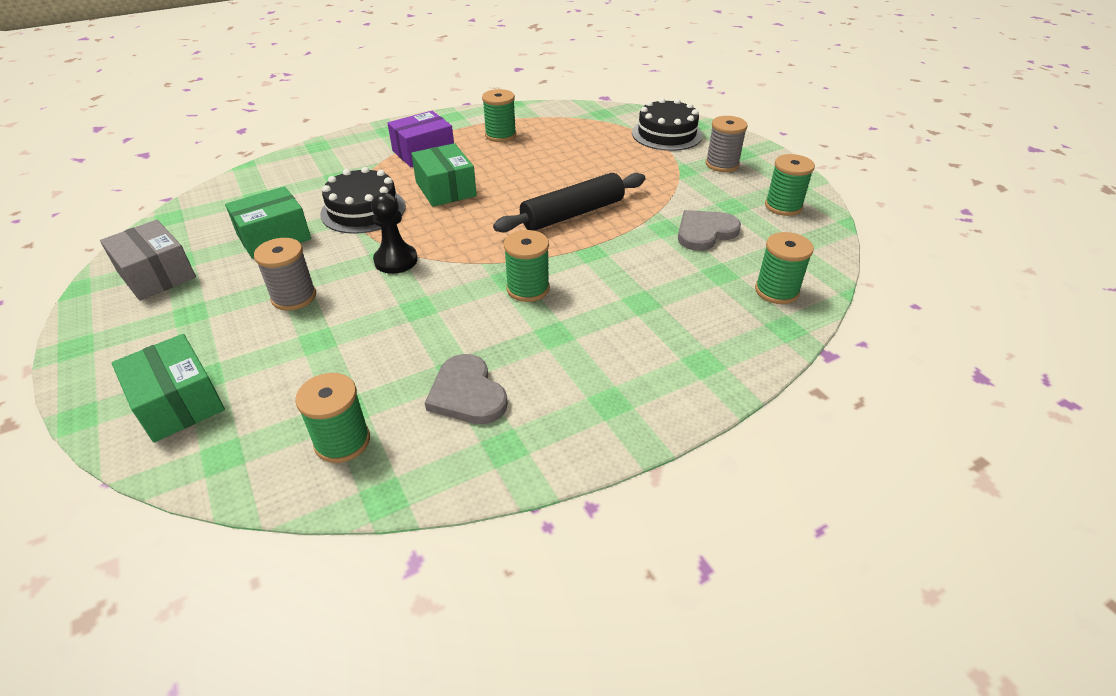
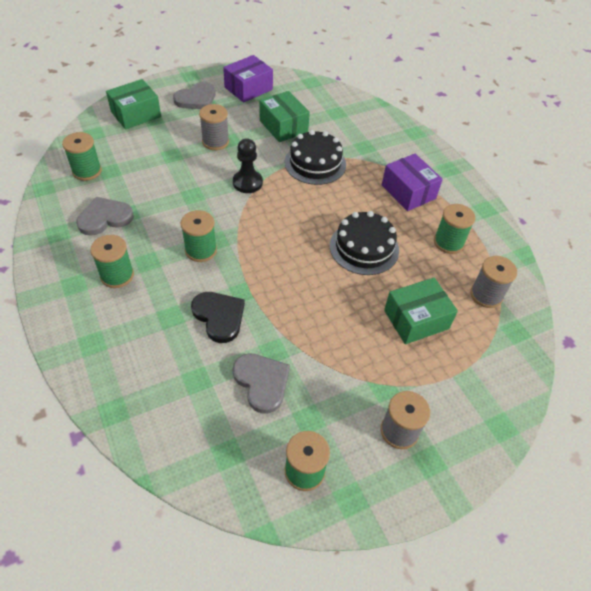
camera: 90 degrees right, 10 degrees up
grey box [100,220,196,300] -> purple box [223,55,273,103]
green box [411,143,477,207] -> green box moved to [384,278,458,344]
black rolling pin [493,173,645,232] -> none
black cake [632,98,702,151] -> black cake moved to [330,211,399,275]
green spool [755,232,814,304] -> green spool moved to [90,235,134,288]
none -> grey heart [173,82,216,109]
none -> black heart [191,292,245,343]
none -> grey spool [470,256,517,308]

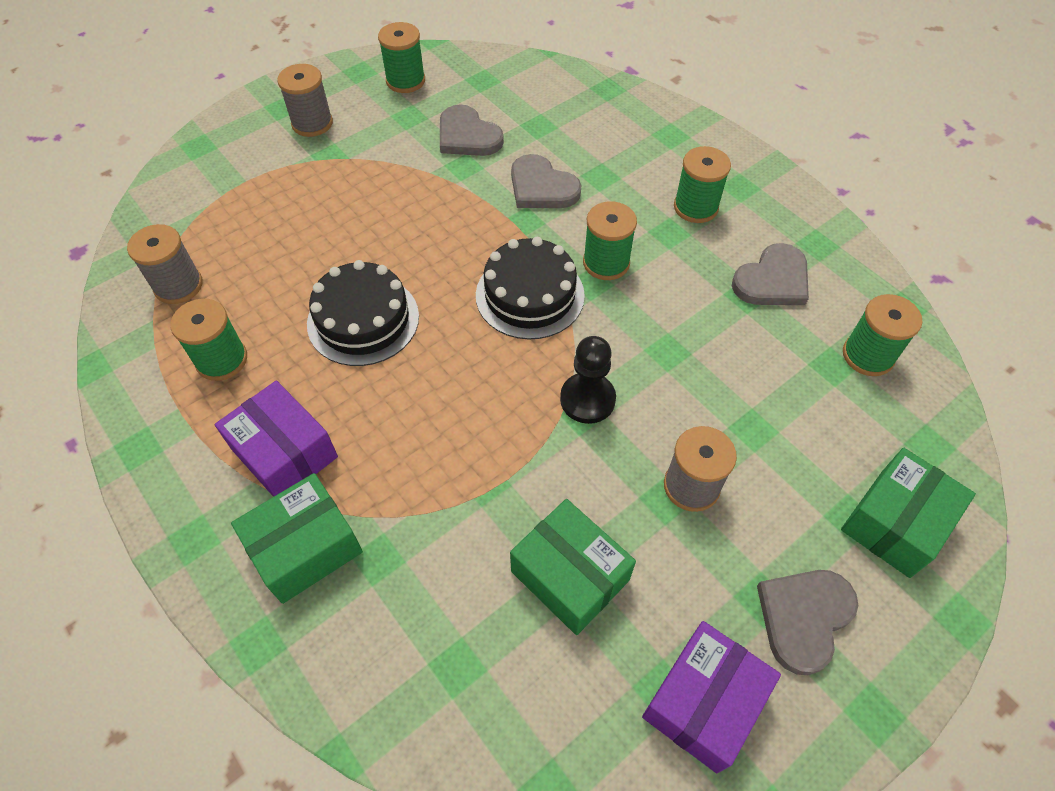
camera: 170 degrees right, 5 degrees up
black heart [191,292,245,343] -> grey heart [511,154,582,208]
black cake [285,130,346,185] -> black cake moved to [476,237,585,339]
green box [384,278,458,344] -> green box moved to [231,473,363,604]

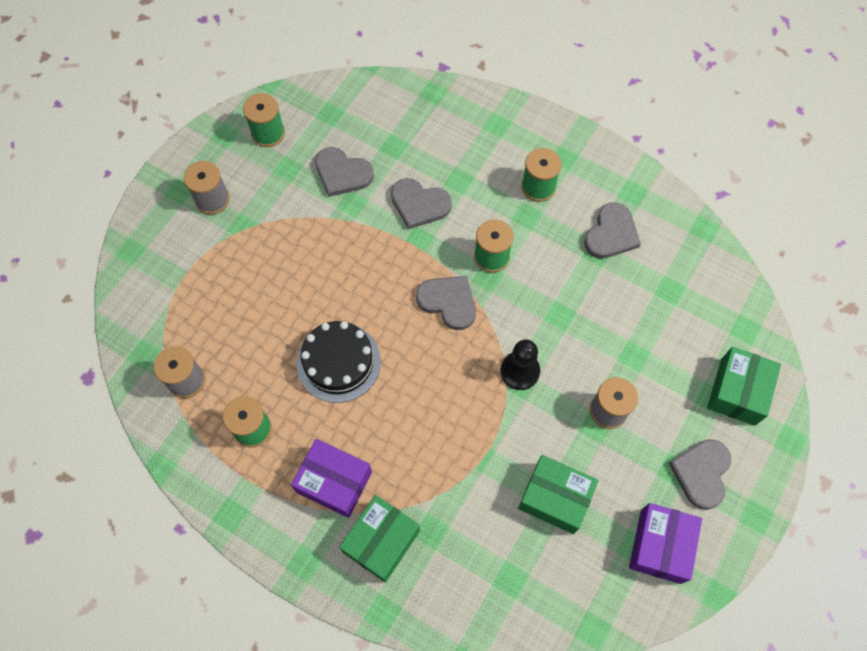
camera: 20 degrees left, 10 degrees up
black cake [476,237,585,339] -> grey heart [416,276,476,330]
green spool [843,294,923,376] -> none

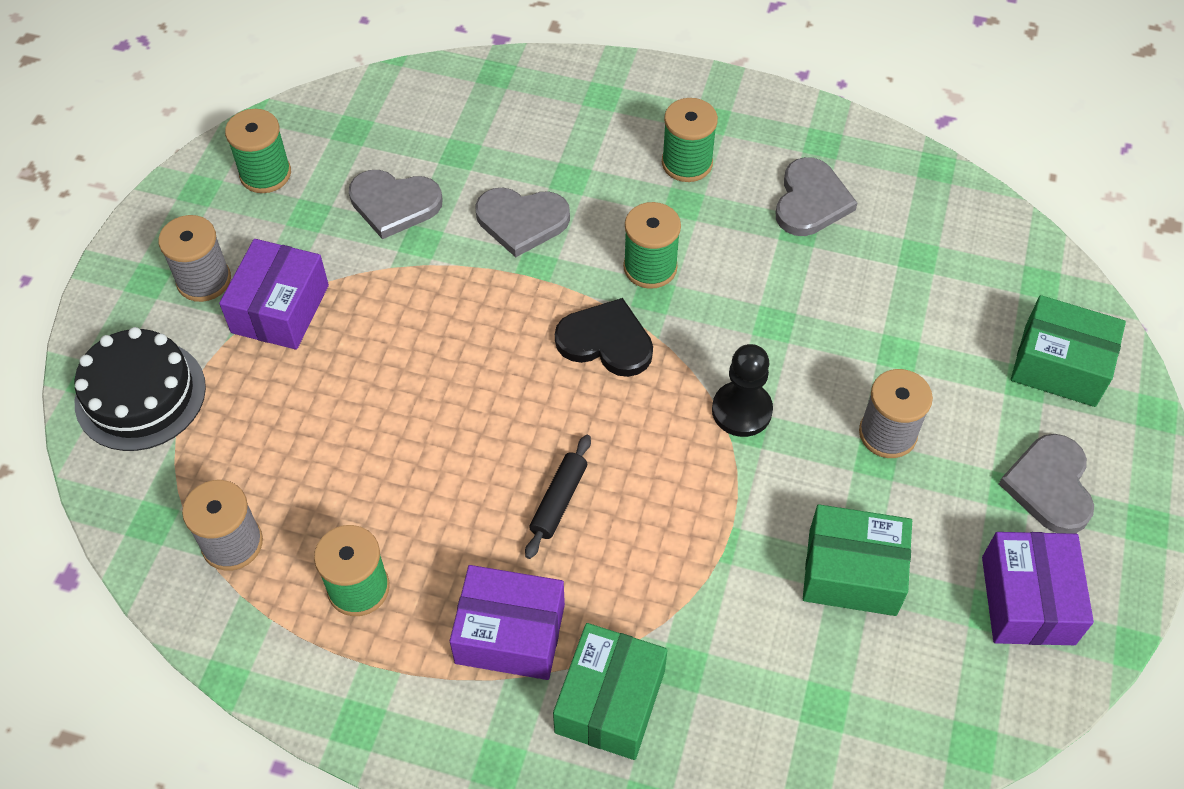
camera: 15 degrees left, 10 degrees down
black cake [297,321,381,403] -> black cake moved to [75,327,206,451]
grey heart [416,276,476,330] -> black heart [555,298,653,377]
green box [707,347,781,426] -> green box turned 75 degrees counterclockwise [1011,295,1126,407]
none -> purple box [219,239,329,350]
none -> black rolling pin [525,435,591,559]

